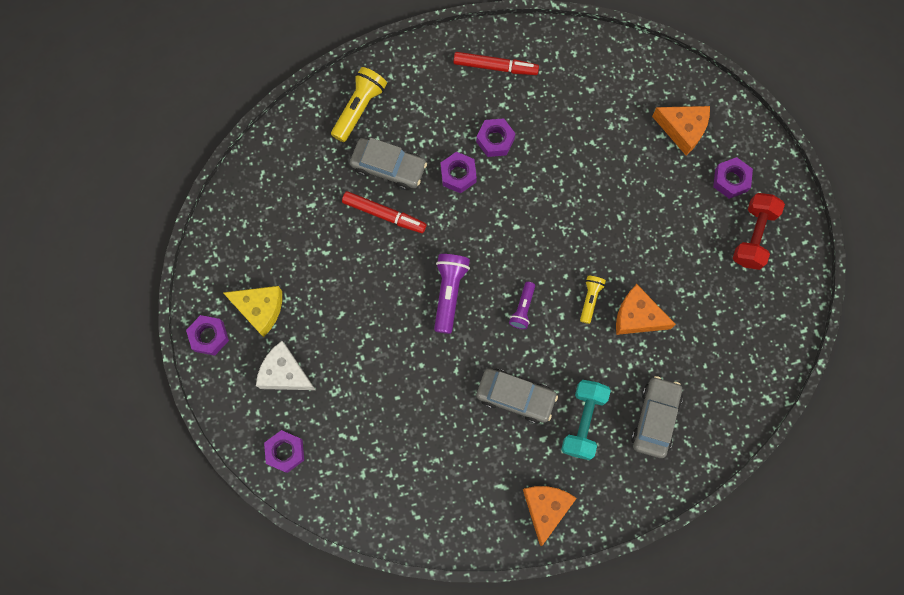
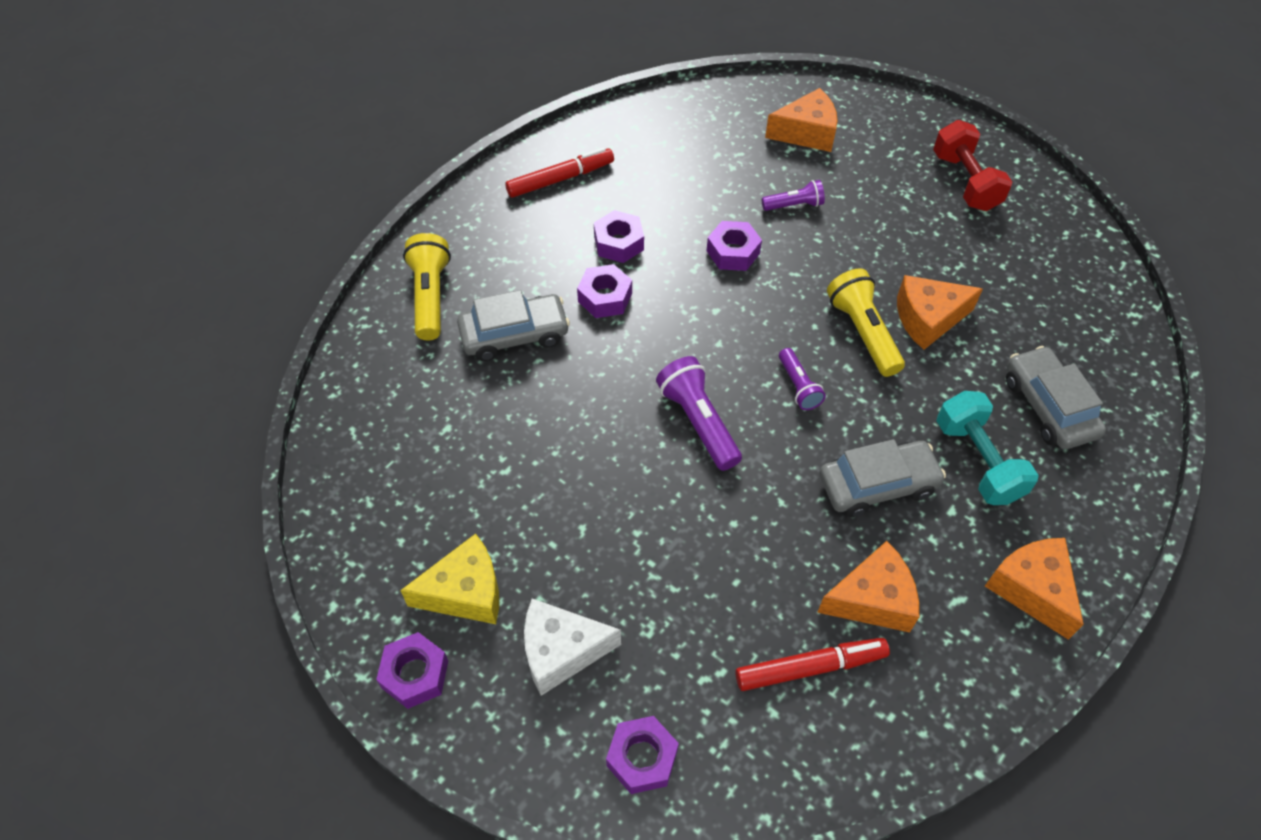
camera: 35 degrees left, 20 degrees down
red marker [342,191,427,233] -> red marker moved to [735,638,890,691]
yellow flashlight [580,276,606,324] -> yellow flashlight [827,268,905,377], size x1.66
purple nut [713,157,753,199] -> purple nut moved to [707,221,762,271]
none -> purple flashlight [762,180,825,211]
none -> orange cheese [817,541,919,632]

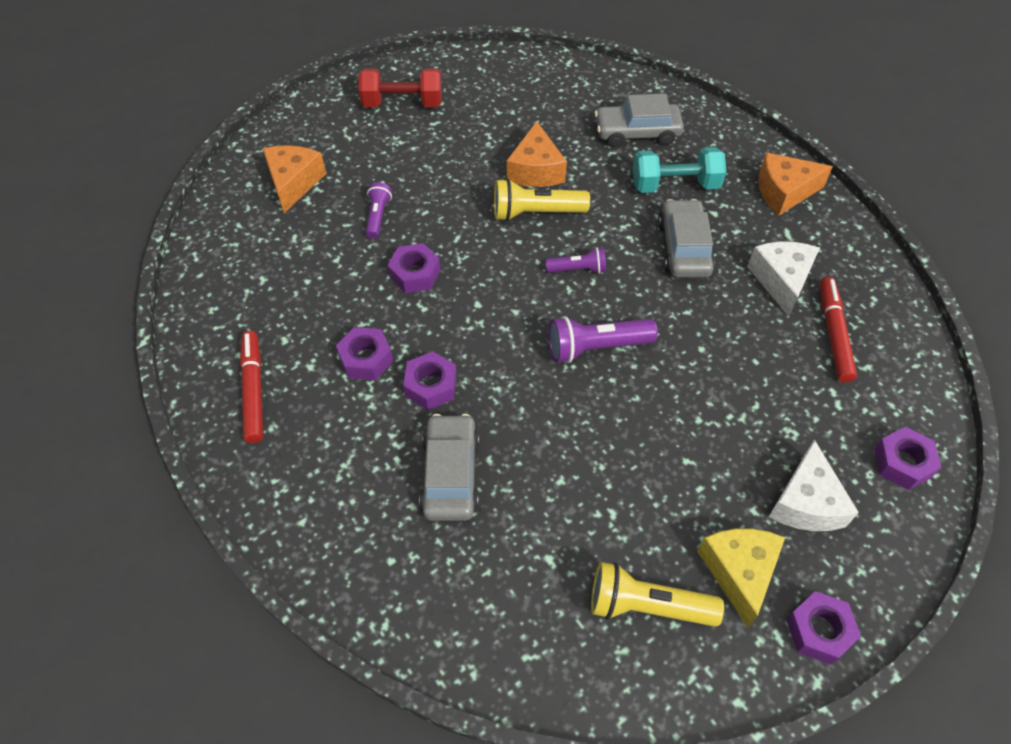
camera: 75 degrees left, 0 degrees up
yellow flashlight [403,233,451,340] -> yellow flashlight moved to [591,562,724,627]
orange cheese [817,541,919,632] -> white cheese [747,242,820,317]

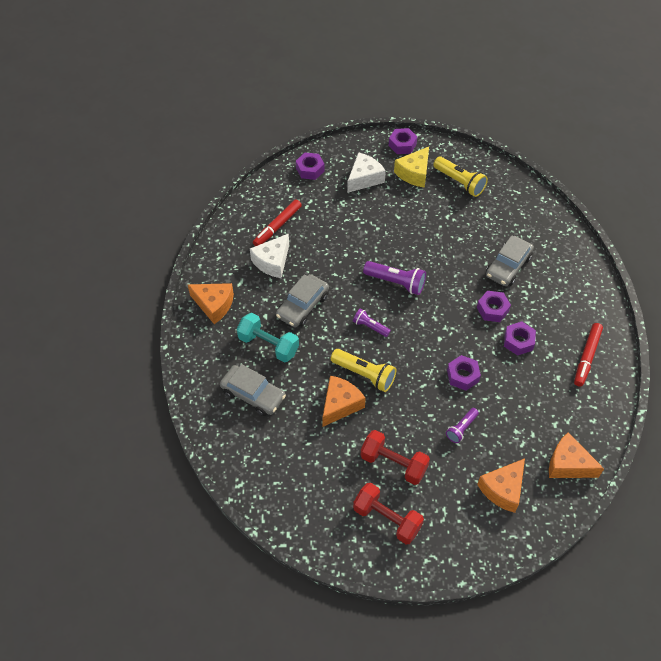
camera: 145 degrees left, 0 degrees up
none -> red dumbbell [361,430,430,485]
none -> orange cheese [549,432,604,478]

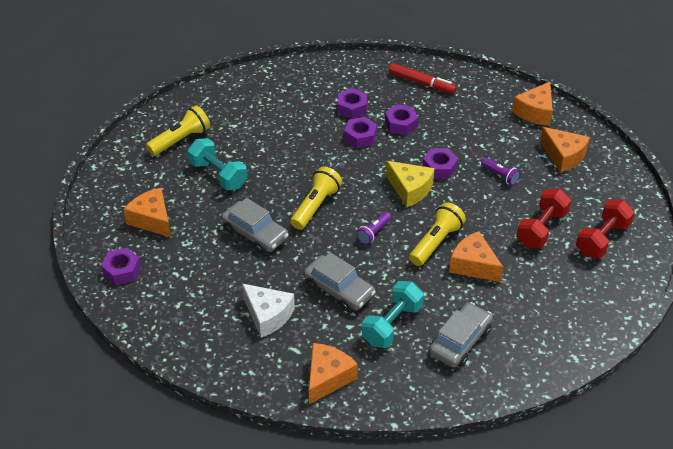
camera: 85 degrees left, 10 degrees down
red marker [253,199,302,246] -> none
white cheese [347,152,386,193] -> orange cheese [123,188,171,237]
purple flashlight [363,261,426,295] -> yellow flashlight [290,166,342,230]
purple nut [389,128,417,154] -> purple nut moved to [338,88,367,119]
yellow cheese [394,147,429,188] -> yellow cheese moved to [386,161,435,207]
grey car [486,235,534,286] -> grey car moved to [221,198,289,254]
none -> turquoise dumbbell [188,138,247,191]

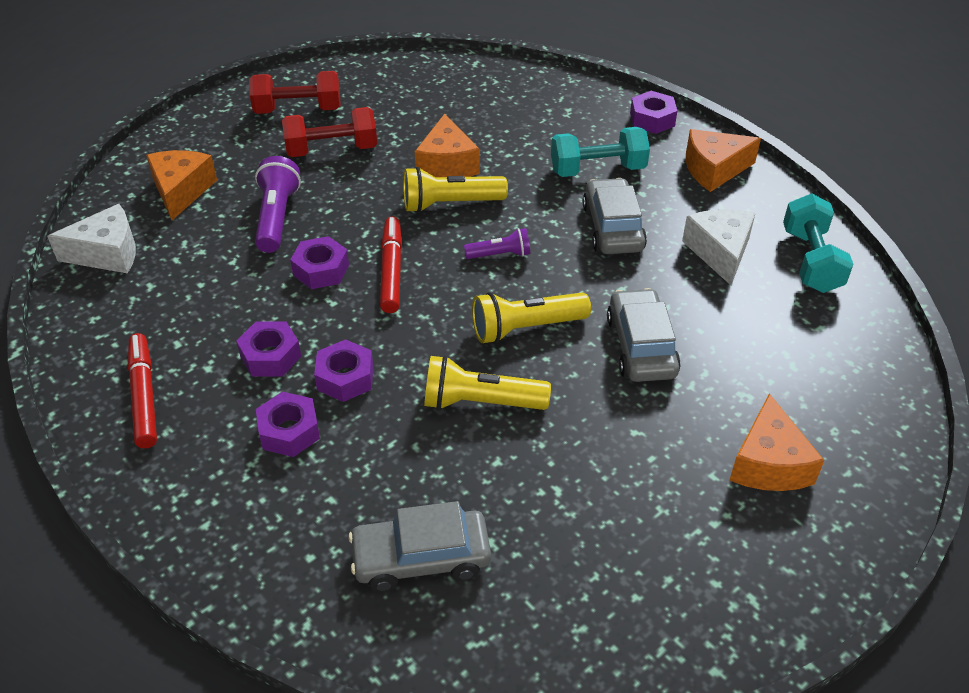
camera: 135 degrees left, 0 degrees up
purple nut [101,248,141,285] -> purple nut moved to [630,91,677,134]
yellow flashlight [146,105,210,156] -> yellow flashlight moved to [424,355,551,410]
turquoise dumbbell [188,138,247,191] -> turquoise dumbbell moved to [783,194,853,293]
yellow cheese [386,161,435,207] -> red marker [380,217,402,313]
grey car [429,302,493,368] -> grey car moved to [348,501,491,592]
purple flashlight [481,158,521,185] -> purple flashlight [255,156,301,253], size x1.66
orange cheese [512,82,553,126] -> white cheese [47,204,136,273]

